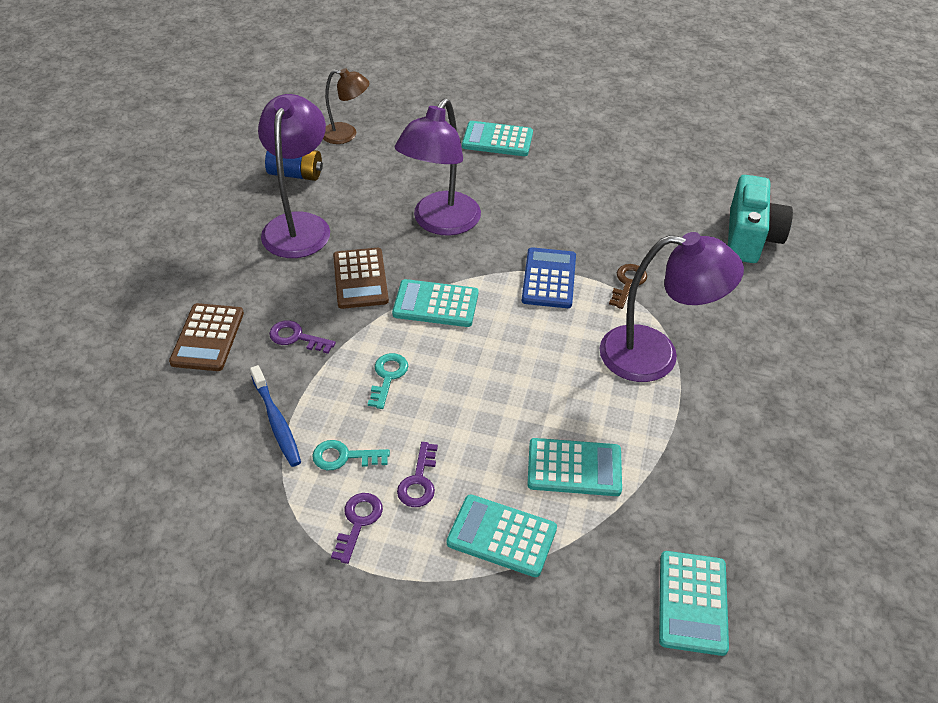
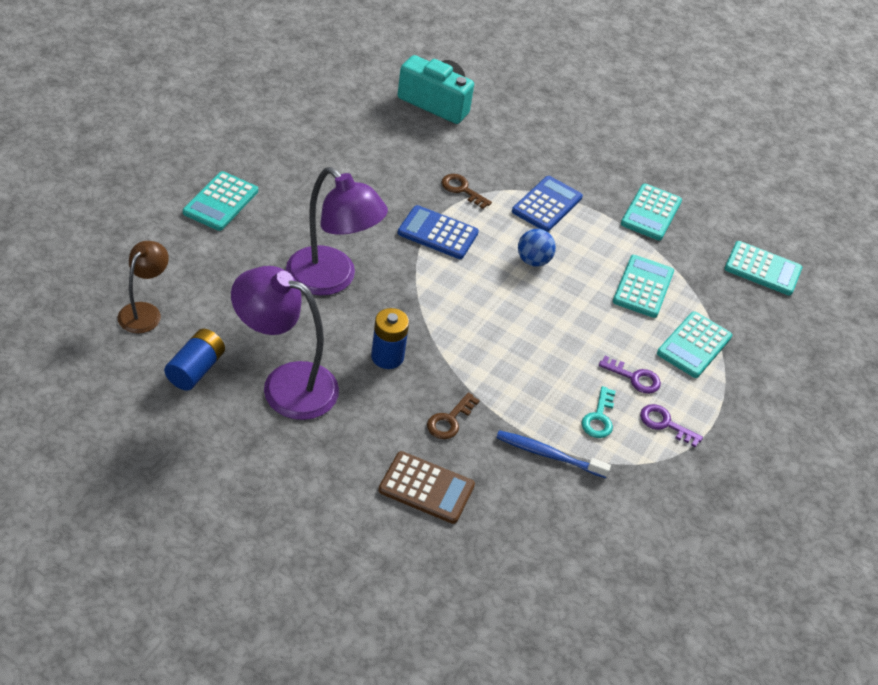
camera: 80 degrees left, 0 degrees up
blue toothbrush [250,365,301,467] -> blue toothbrush turned 150 degrees counterclockwise [496,430,611,478]
purple key [269,320,336,354] -> brown key [427,392,480,439]
brown calculator [333,248,389,309] -> blue battery [371,308,409,369]
turquoise key [368,353,408,409] -> none
turquoise calculator [392,279,478,327] -> turquoise calculator moved to [621,183,682,240]
purple lamp [600,232,744,382] -> blue calculator [512,176,583,232]
none -> blue ball [518,229,556,267]

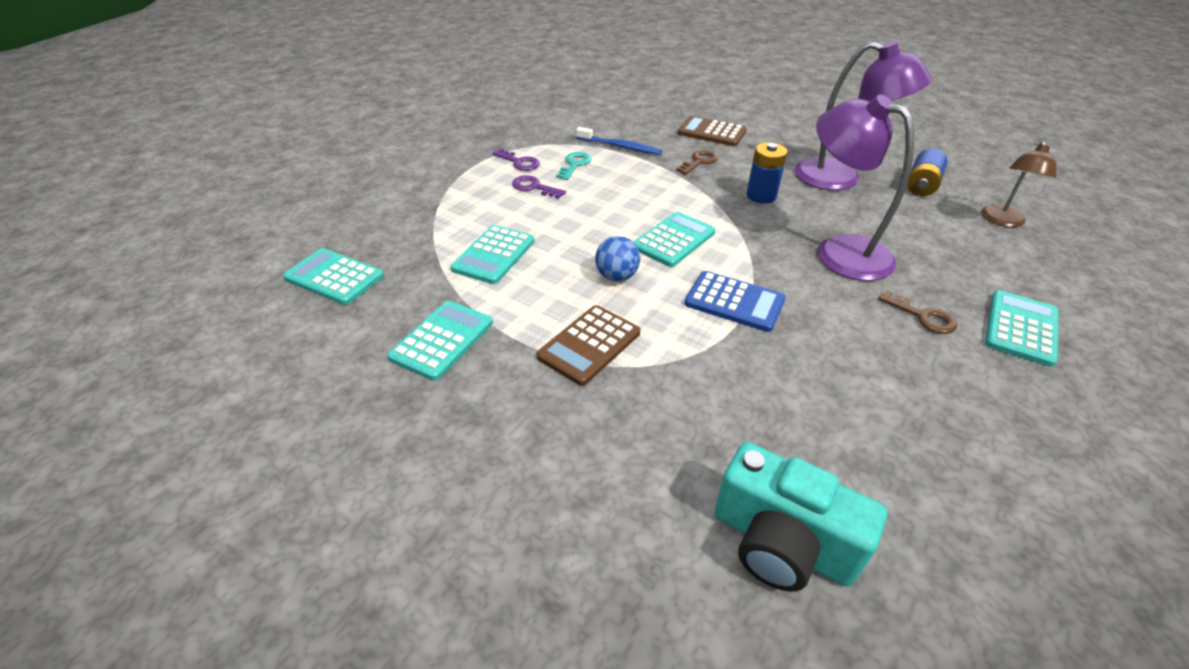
camera: 170 degrees left, 5 degrees down
brown key [442,174,492,209] -> brown key moved to [879,290,957,334]
blue calculator [512,176,583,232] -> brown calculator [536,305,640,386]
turquoise calculator [657,311,732,378] -> turquoise calculator moved to [633,212,715,267]

